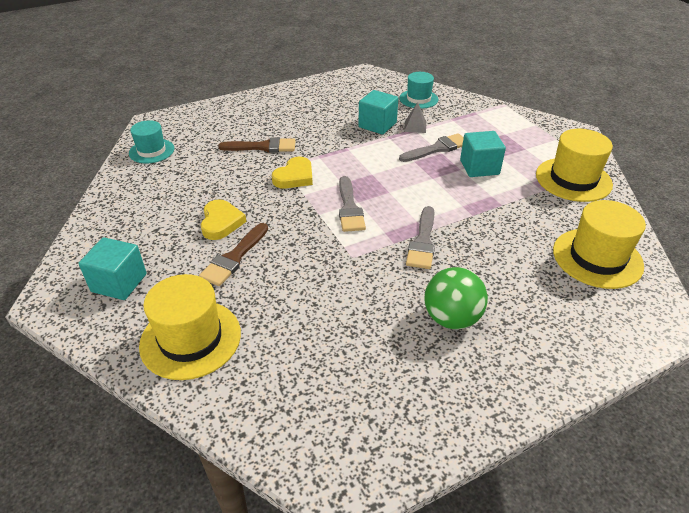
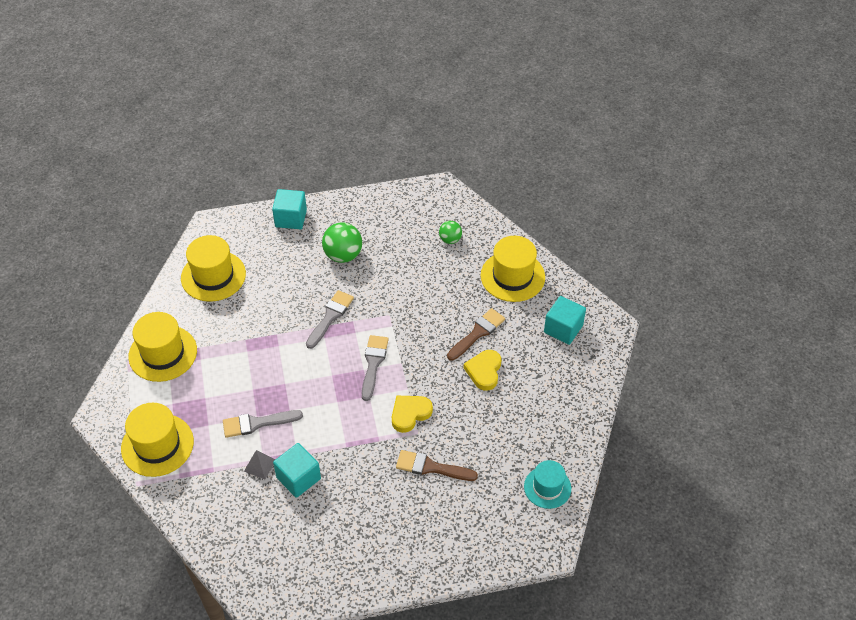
camera: 165 degrees left, 10 degrees up
turquoise hat [399,72,438,109] -> none
turquoise cube [460,131,506,177] -> turquoise cube moved to [272,189,307,229]
none -> yellow hat [121,403,194,477]
none -> green ball [439,221,462,244]

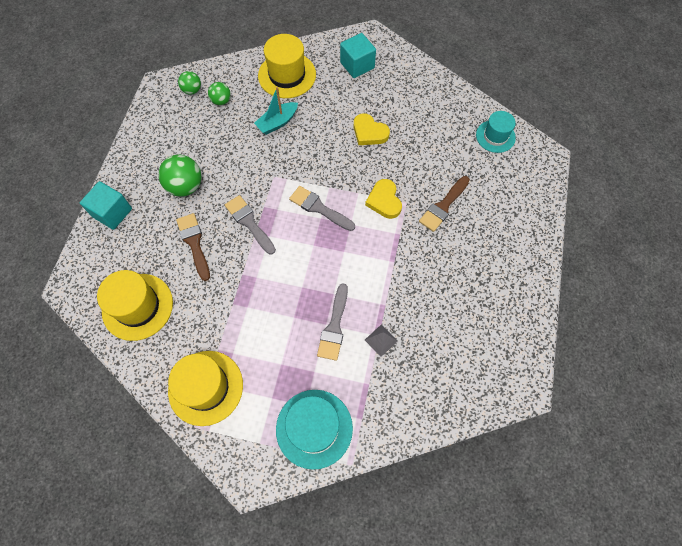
camera: 65 degrees left, 15 degrees up
yellow hat [121,403,194,477] -> turquoise hat [276,390,353,470]
turquoise cube [273,443,321,498] -> none
brown brush [447,308,505,361] -> brown brush moved to [176,213,210,281]
none -> green ball [178,71,201,95]
none -> turquoise boat [254,87,298,135]

